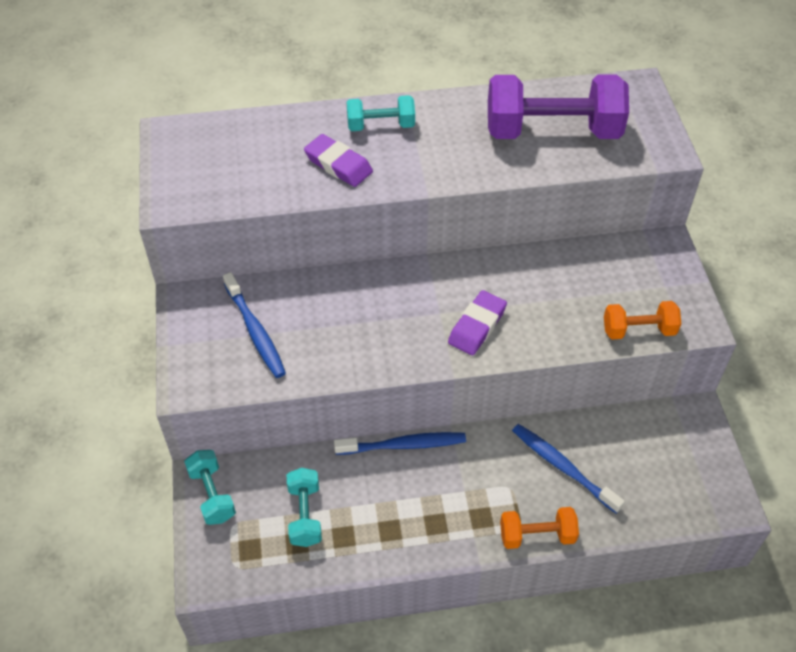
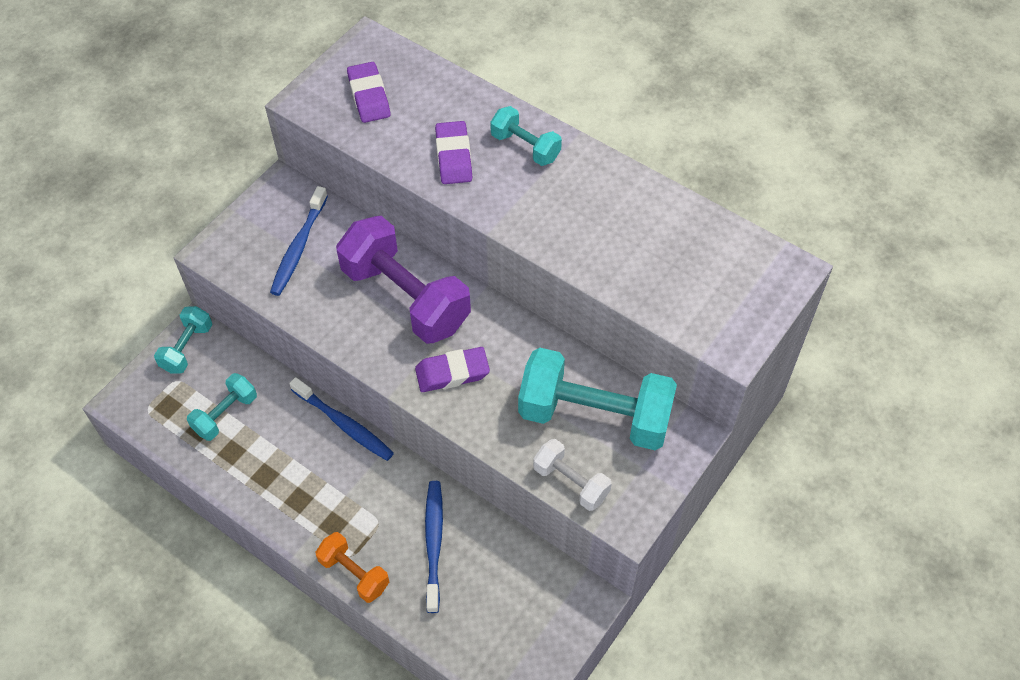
camera: 45 degrees right, 5 degrees up
purple dumbbell [488,75,629,139] -> purple dumbbell moved to [336,216,471,344]
orange dumbbell [604,301,681,339] -> white dumbbell [533,439,612,511]
none -> purple eraser [347,62,391,123]
none -> turquoise dumbbell [518,348,677,450]

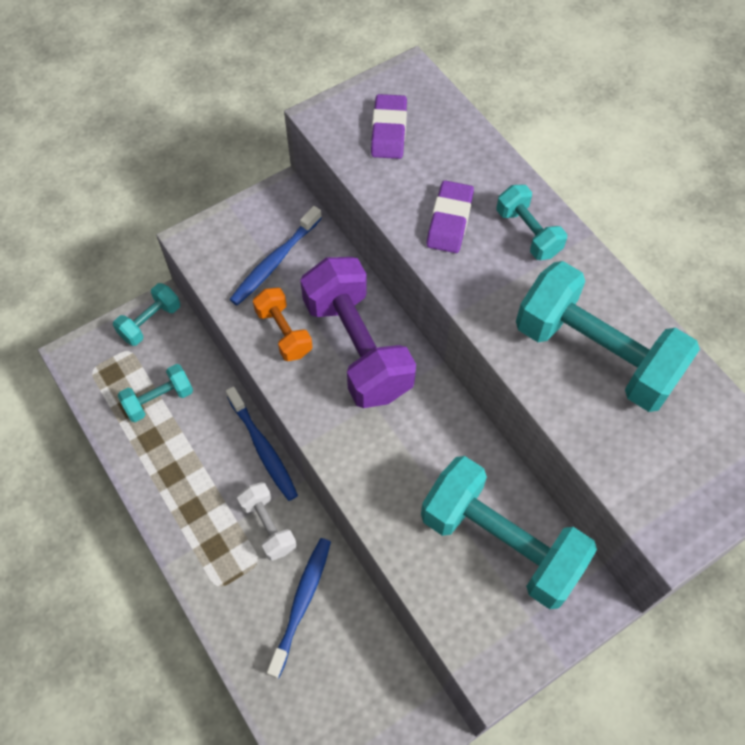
camera: 20 degrees right, 5 degrees up
orange dumbbell [315,532,389,603] -> orange dumbbell moved to [253,287,313,361]
purple eraser [415,347,490,392] -> none
white dumbbell [533,439,612,511] -> white dumbbell moved to [237,482,297,561]
none -> turquoise dumbbell [516,261,700,412]

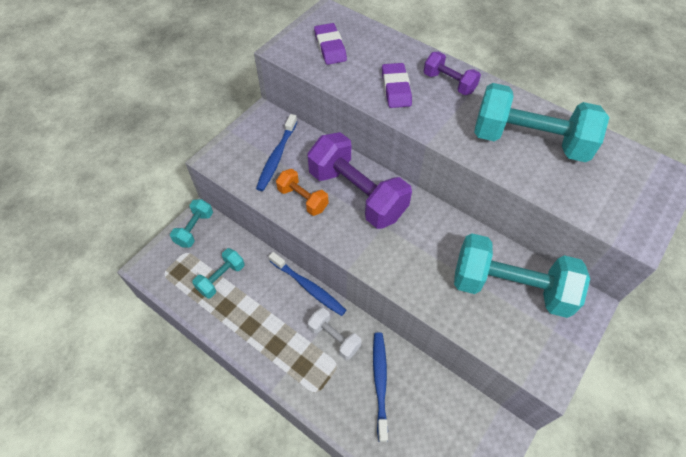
camera: 20 degrees left, 5 degrees down
turquoise dumbbell [496,185,567,260] -> purple dumbbell [424,52,481,95]

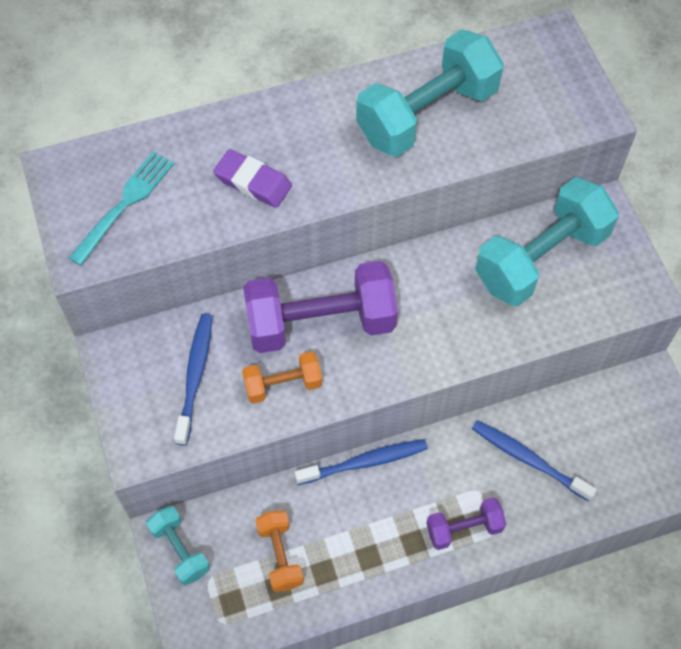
camera: 55 degrees left, 5 degrees up
turquoise dumbbell [192,248,245,298] -> orange dumbbell [255,510,304,592]
blue toothbrush [256,114,297,191] -> blue toothbrush turned 135 degrees counterclockwise [174,314,212,445]
white dumbbell [308,308,362,360] -> none
purple eraser [314,23,347,65] -> turquoise fork [69,151,174,266]
purple dumbbell [424,52,481,95] -> purple dumbbell moved to [426,497,506,550]

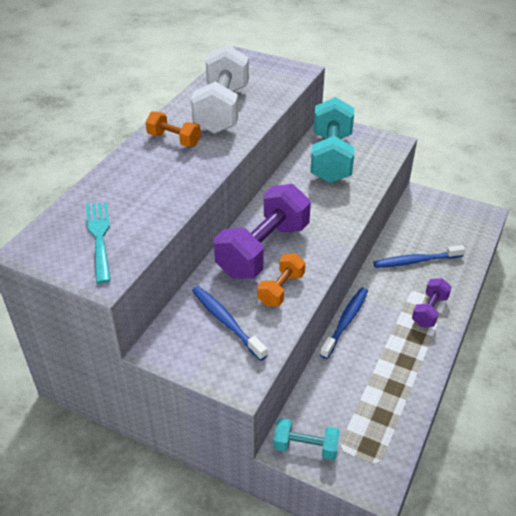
camera: 45 degrees left, 20 degrees down
purple eraser [213,149,292,208] -> none
orange dumbbell [255,510,304,592] -> orange dumbbell moved to [146,111,201,147]
turquoise dumbbell [356,29,504,157] -> white dumbbell [191,45,249,134]

